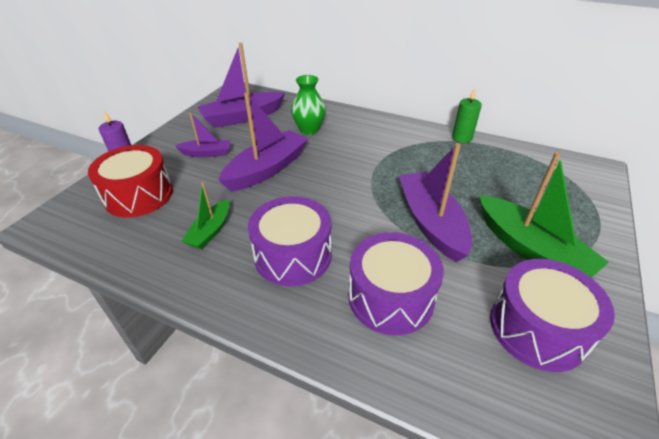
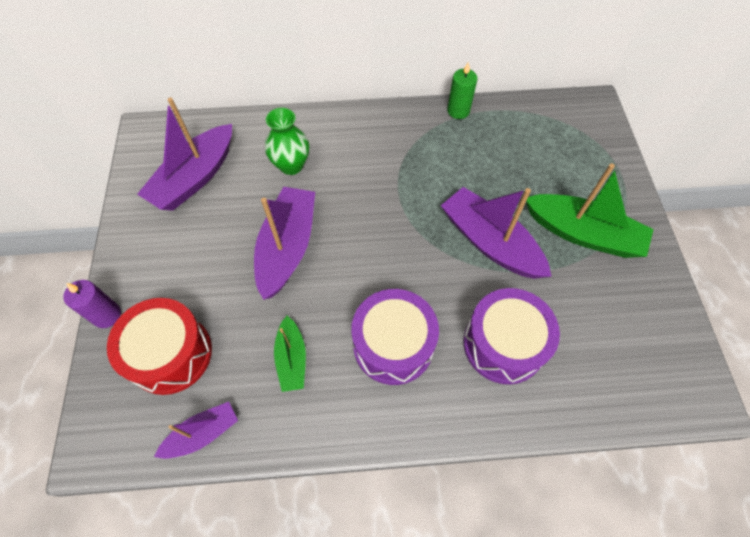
camera: 30 degrees left, 20 degrees up
purple boat [175,113,231,157] -> purple boat moved to [154,402,238,459]
purple drum [490,259,615,372] -> none

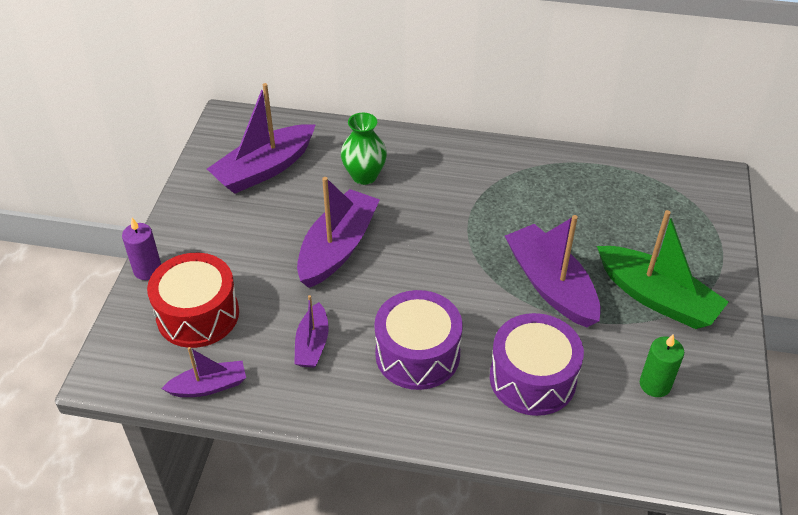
camera: 15 degrees right, 15 degrees down
green boat [274,316,306,392] -> purple boat [294,295,329,368]
green candle [447,62,477,119] -> green candle moved to [640,334,684,397]

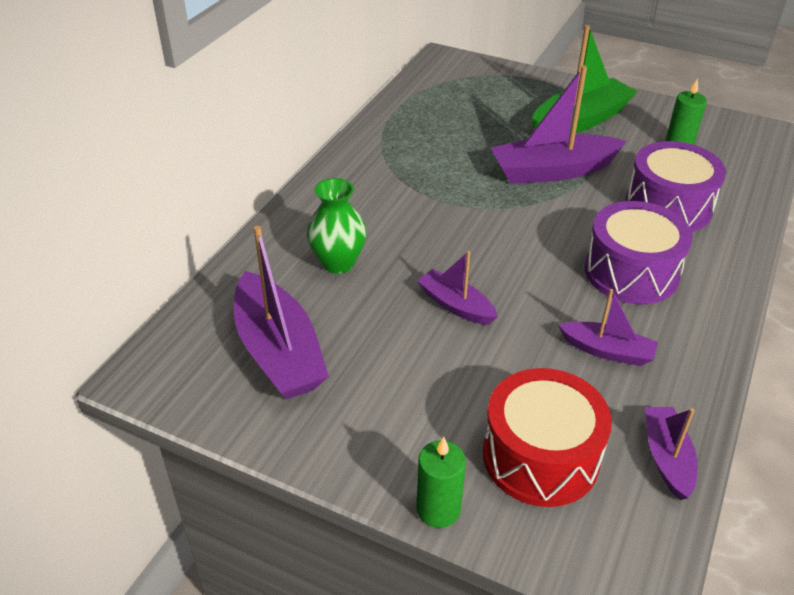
camera: 75 degrees left, 5 degrees down
purple candle [122,218,161,280] -> green candle [417,437,466,528]
purple boat [297,177,380,288] -> purple boat [417,251,498,325], size x0.56

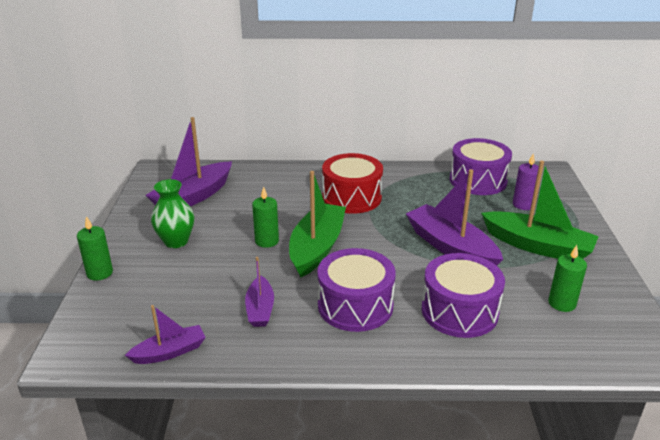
camera: 65 degrees right, 10 degrees down
green vase [307,178,367,274] -> green vase moved to [151,179,194,248]
purple boat [417,251,498,325] -> green candle [252,187,279,248]
red drum [483,368,612,507] -> red drum moved to [322,153,383,214]
none -> green boat [289,171,346,278]
none -> purple drum [450,138,512,195]
none -> purple candle [513,153,539,210]

